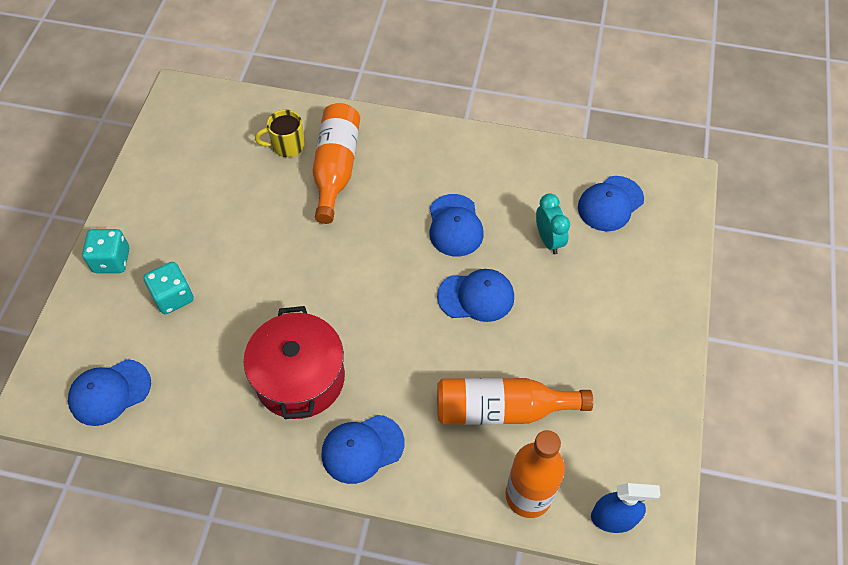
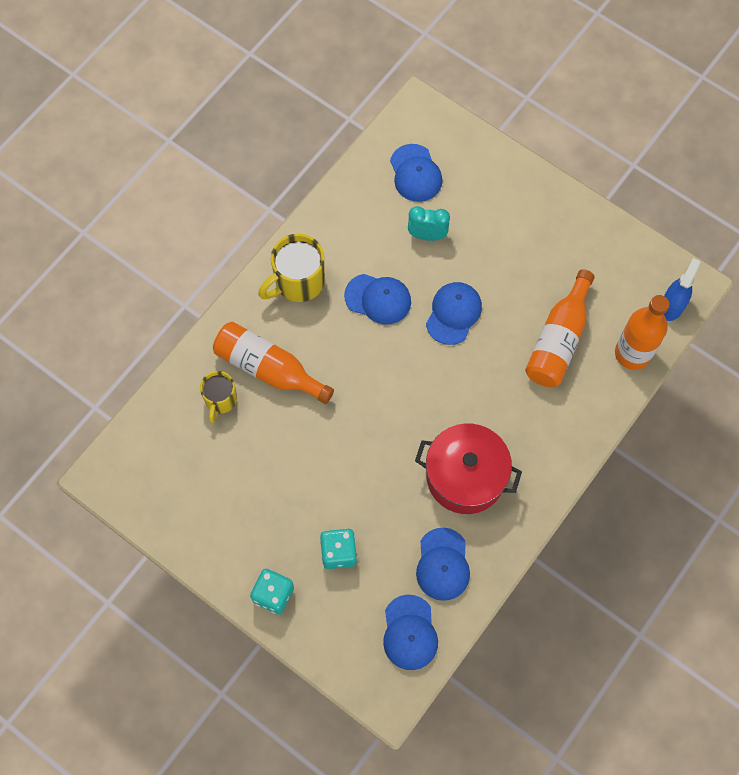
camera: 65 degrees left, 10 degrees up
blue cap [321,415,404,484] -> blue cap moved to [416,528,470,601]
none -> yellow mug [258,234,325,302]

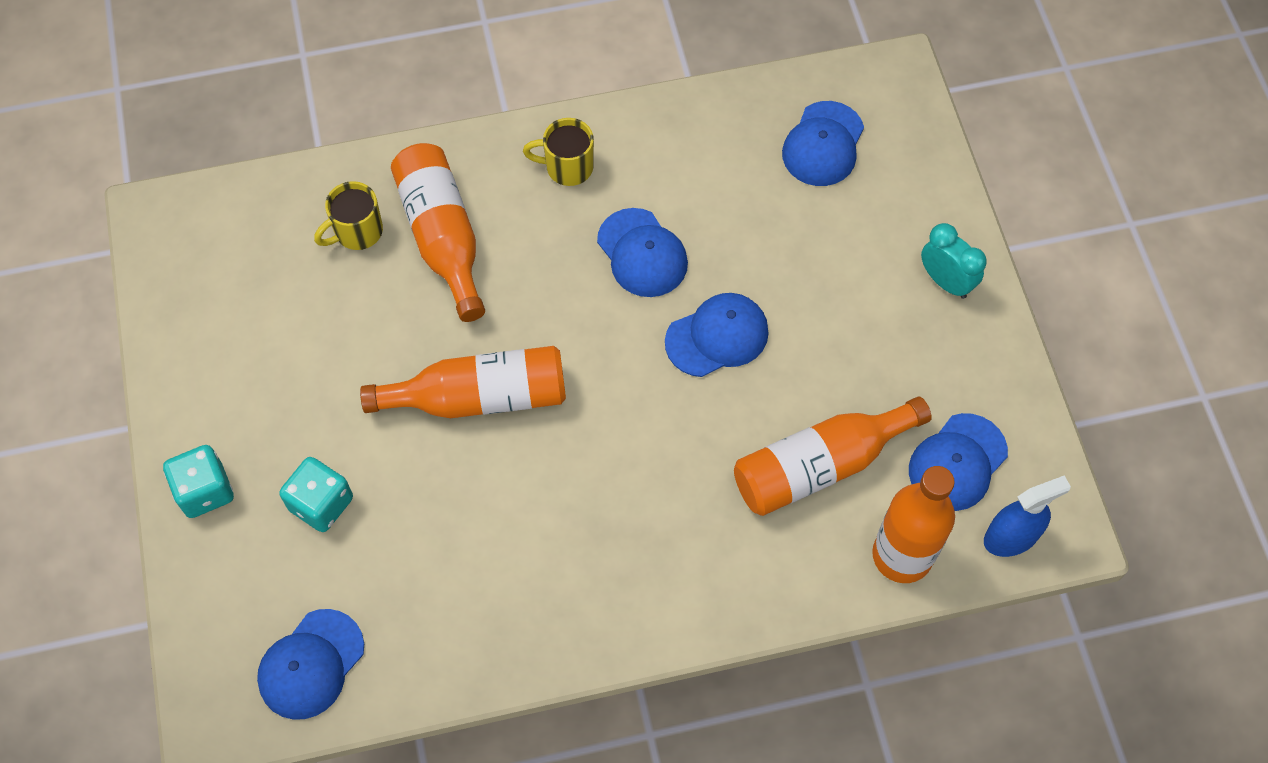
camera: 40 degrees right, 5 degrees down
yellow mug [258,234,325,302] -> yellow mug [523,118,594,186], size x0.64
turquoise clock [408,206,450,241] -> turquoise clock moved to [921,223,987,299]
red pot [415,423,522,514] -> none
blue cap [416,528,470,601] -> blue cap moved to [909,413,1008,511]
none -> orange bottle [360,346,566,418]

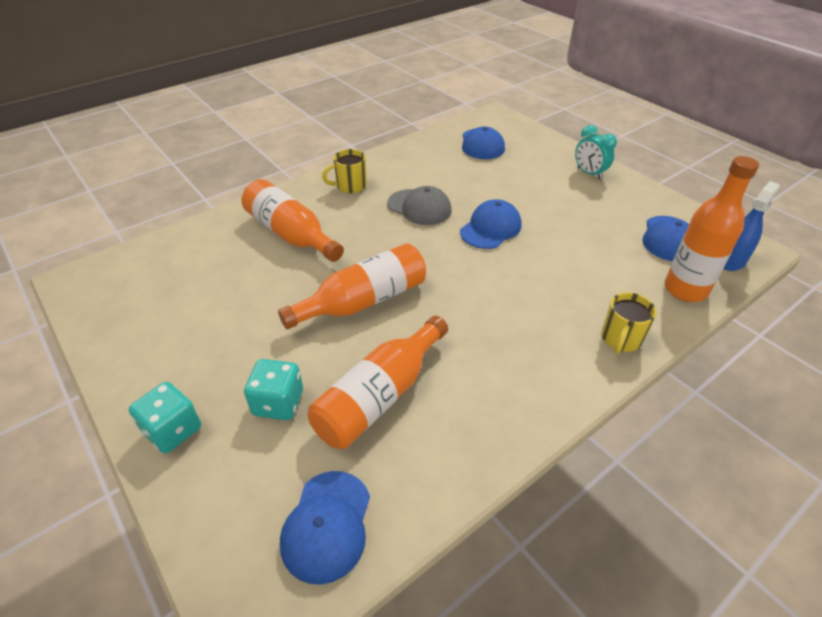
camera: 25 degrees left, 20 degrees down
yellow mug [314,181,383,250] -> yellow mug moved to [602,292,657,354]
blue cap [597,208,688,297] -> grey cap [387,186,452,225]
orange bottle [734,396,932,516] -> orange bottle moved to [308,316,448,449]
turquoise clock [921,223,987,299] -> turquoise clock turned 150 degrees counterclockwise [575,125,617,180]

